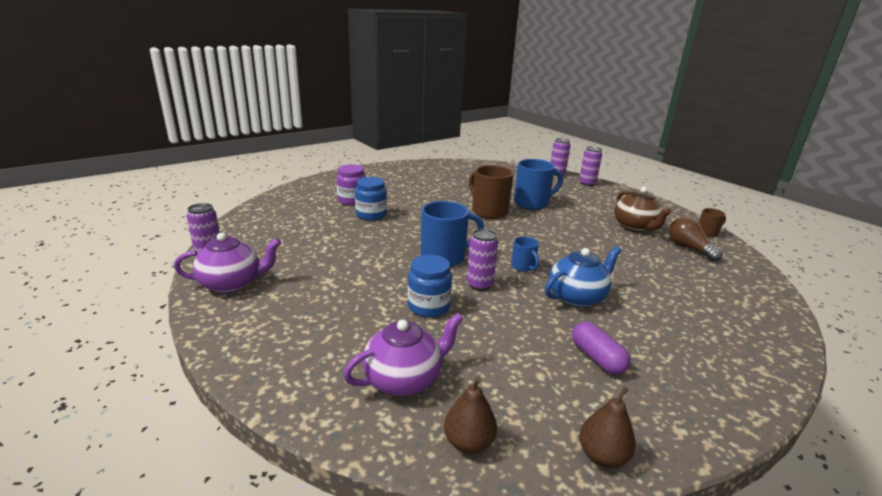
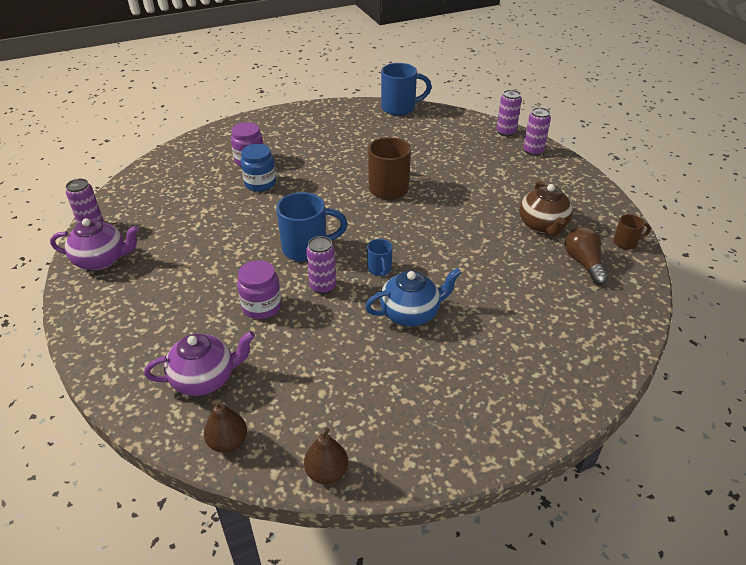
camera: 15 degrees right, 15 degrees up
blue jar [408,255,452,317] -> purple jar [237,260,281,319]
blue mug [514,159,563,210] -> blue mug moved to [381,63,432,116]
purple capsule [572,321,631,375] -> none

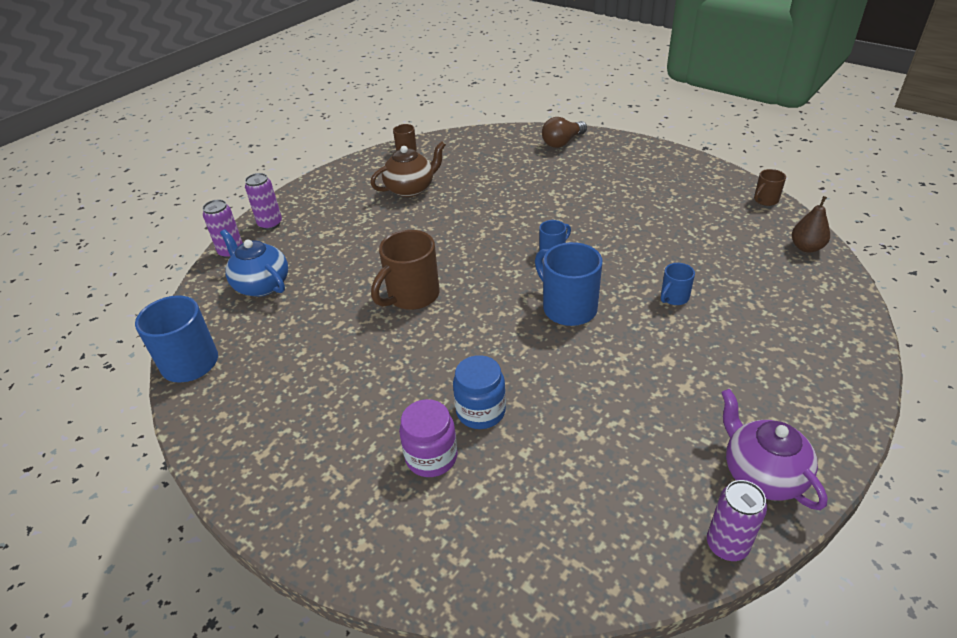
camera: 115 degrees left, 0 degrees up
purple teapot [144,331,255,396] -> none
purple jar [237,260,281,319] -> blue mug [661,263,695,305]
brown pear [304,428,348,484] -> brown mug [754,169,786,206]
purple can [306,236,336,294] -> none
blue teapot [365,268,461,326] -> blue teapot moved to [220,229,288,297]
brown light bulb [565,227,608,285] -> brown light bulb moved to [542,117,587,148]

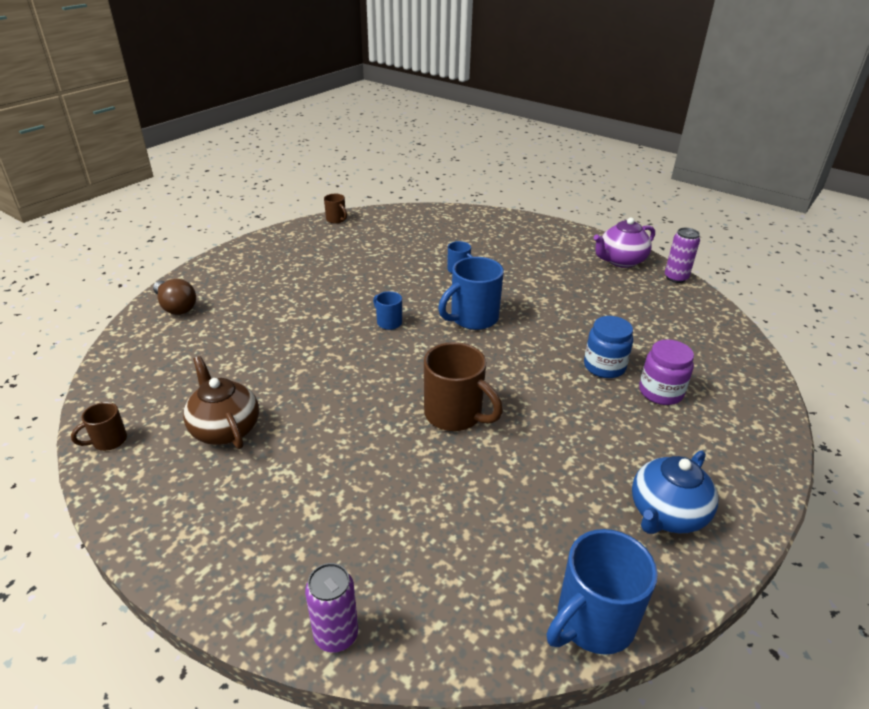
camera: 95 degrees left, 5 degrees down
blue teapot [220,229,288,297] -> blue teapot moved to [632,450,718,534]
purple can [245,173,282,230] -> none
brown pear [792,196,830,253] -> none

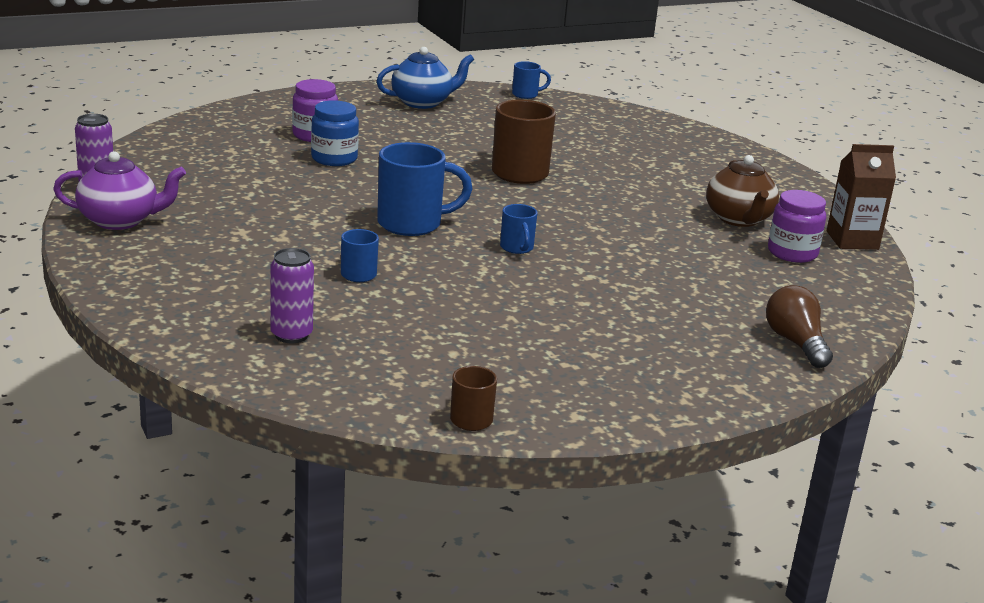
camera: 155 degrees left, 10 degrees down
brown mug [71,402,127,451] -> brown carton [827,144,896,250]
purple can [305,563,358,653] -> purple can moved to [270,248,314,343]
blue mug [546,529,658,655] -> blue mug [512,61,551,99], size x0.52
none -> purple jar [768,190,826,263]

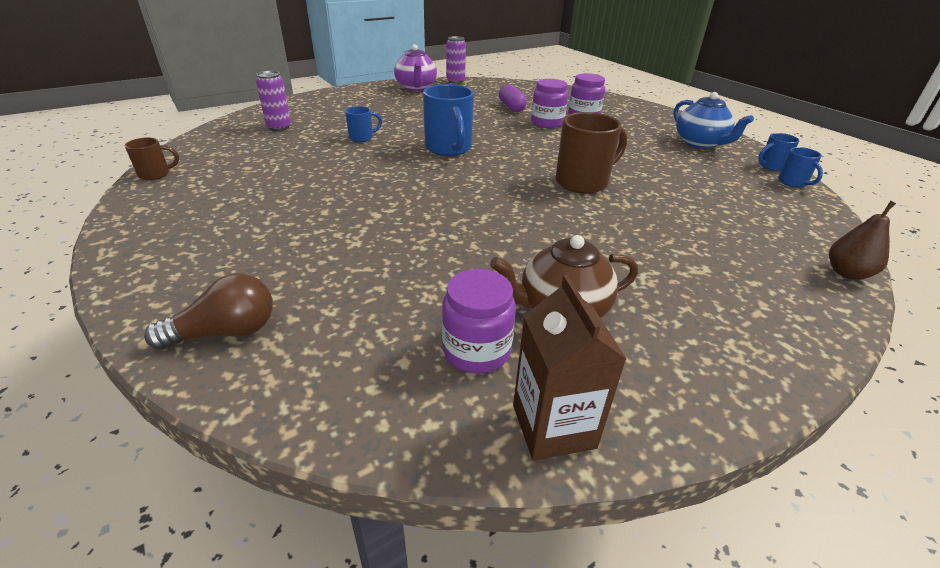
camera: 85 degrees right, 10 degrees up
blue jar [311,100,359,166] -> purple jar [531,79,568,128]
blue mug [500,204,538,254] -> blue mug moved to [758,133,799,171]
none -> purple capsule [499,84,527,112]
none -> brown pear [829,201,896,280]

